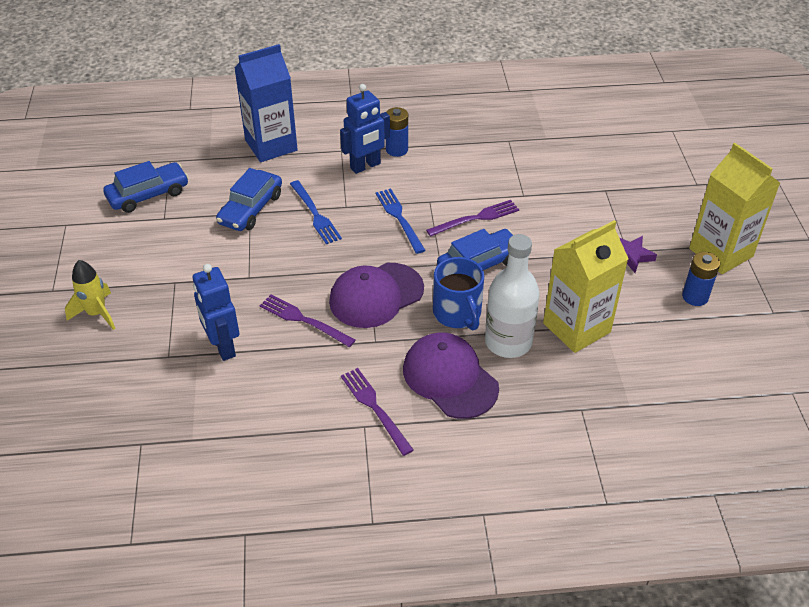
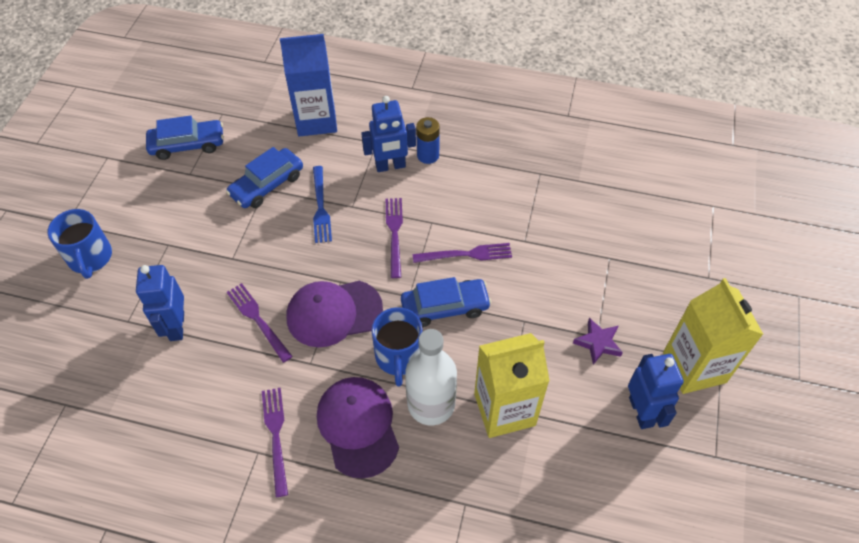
camera: 20 degrees right, 10 degrees up
yellow rocket [65,260,116,330] -> blue mug [47,209,112,279]
blue fork [376,188,426,254] -> purple fork [386,198,403,278]
blue battery [682,252,720,306] -> blue robot [628,354,684,429]

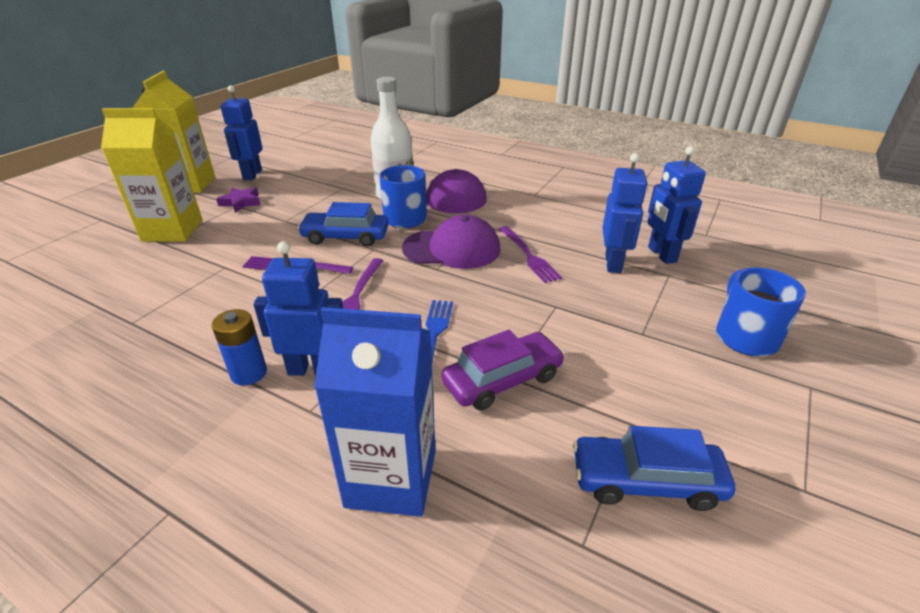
camera: 165 degrees left, 20 degrees down
blue car [226,147,303,208] -> purple car [442,330,565,410]
purple fork [262,388,288,497] -> none
yellow carton [474,333,550,438] -> yellow carton moved to [101,108,203,241]
none -> blue robot [647,146,706,264]

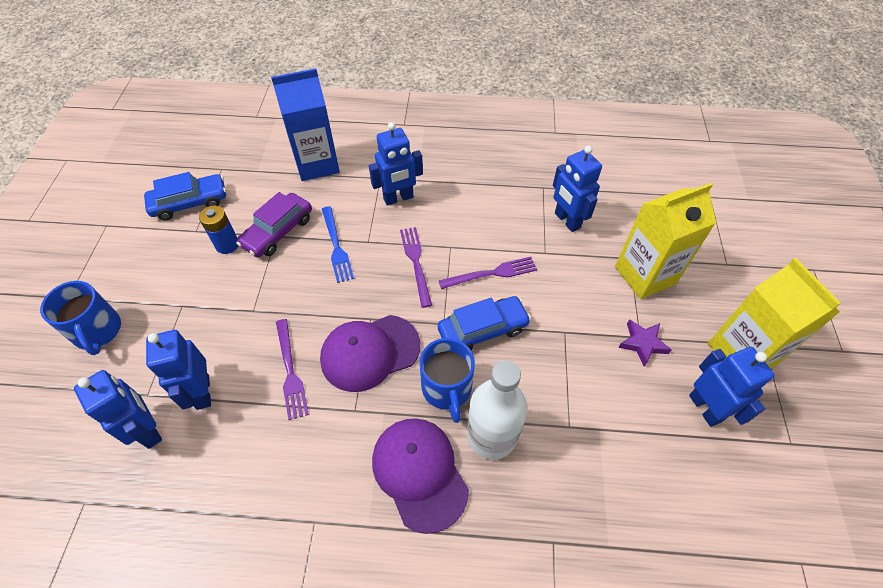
camera: 155 degrees right, 20 degrees up
blue battery [212,309,267,386] -> blue battery moved to [199,206,238,254]
purple fork [499,226,562,283] -> purple fork turned 150 degrees counterclockwise [276,319,309,420]
none -> blue robot [553,146,602,232]

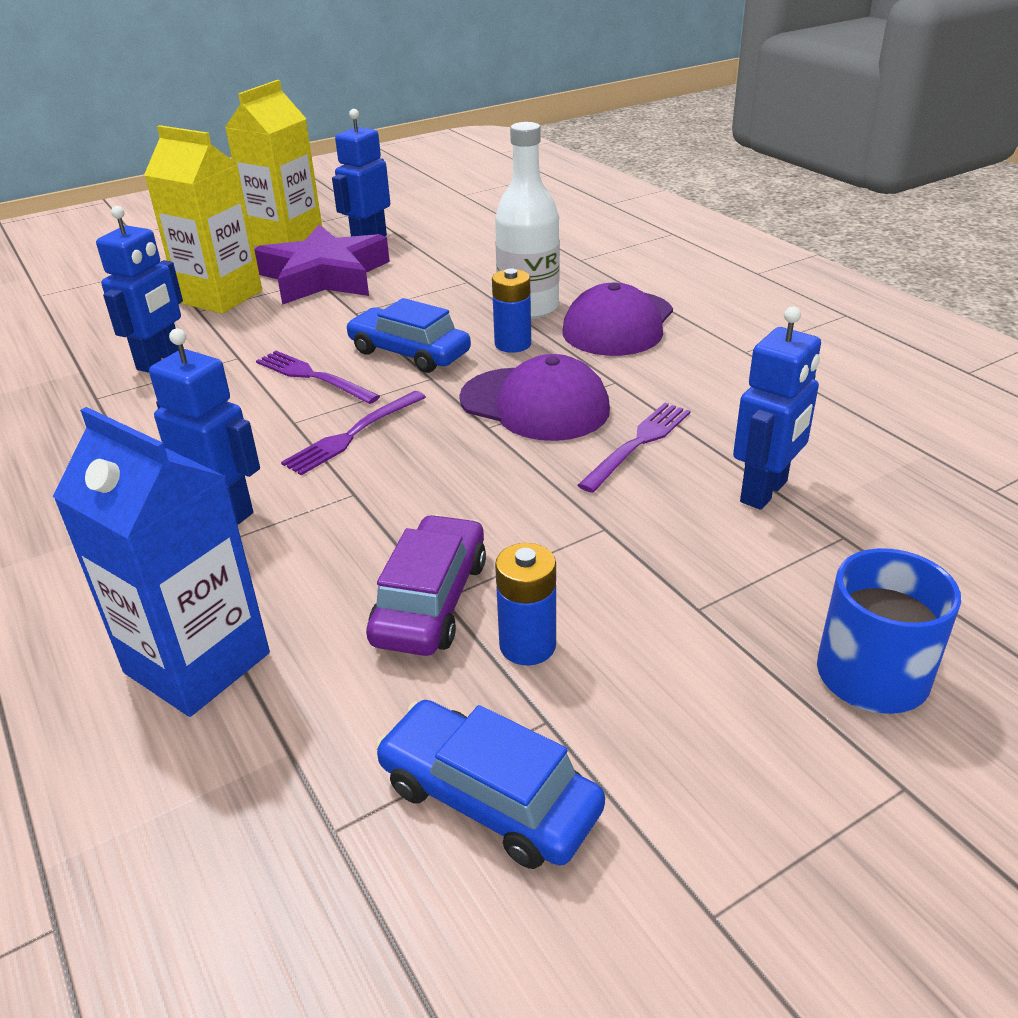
camera: 125 degrees left, 20 degrees down
blue robot [74,370,162,449] -> none
purple car [236,192,312,258] -> purple car turned 75 degrees counterclockwise [366,514,486,656]
blue fork [322,206,354,283] -> none
blue mug [420,338,475,423] -> blue battery [492,269,531,353]
purple star [618,319,672,367] -> purple star [254,225,390,305], size x2.24

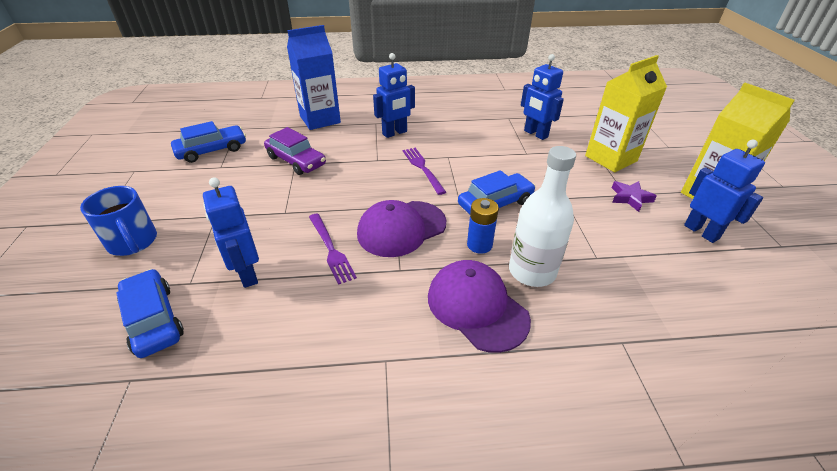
camera: 115 degrees right, 5 degrees up
purple star [254,225,390,305] -> purple star [612,181,657,212], size x0.45
purple fork [256,351,380,404] -> none
blue battery [495,543,556,666] -> none
none -> blue car [116,269,184,358]

